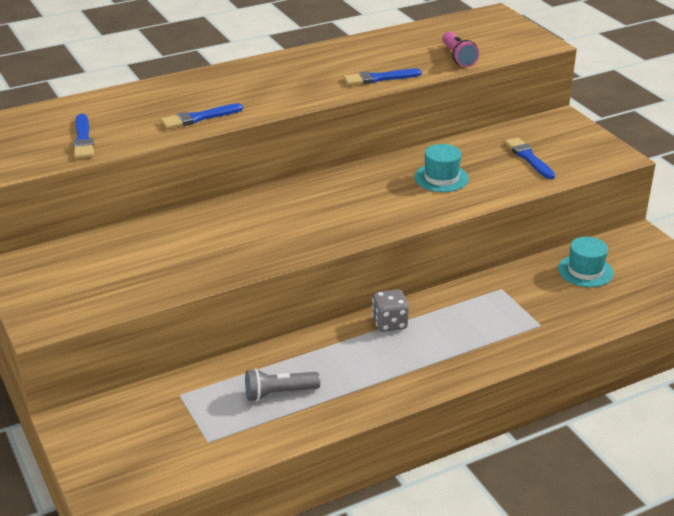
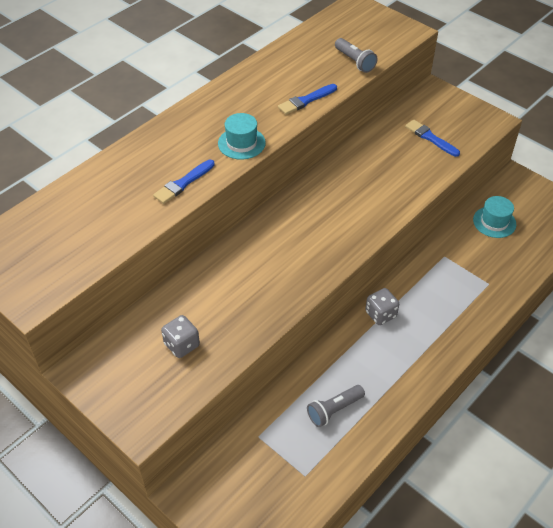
camera: 20 degrees left, 15 degrees up
blue brush [73,114,94,158] -> none
turquoise hat [415,144,469,192] -> turquoise hat moved to [218,113,266,160]
pink flashlight [442,31,479,67] -> grey flashlight [335,38,377,73]
none -> grey dice [161,315,200,358]

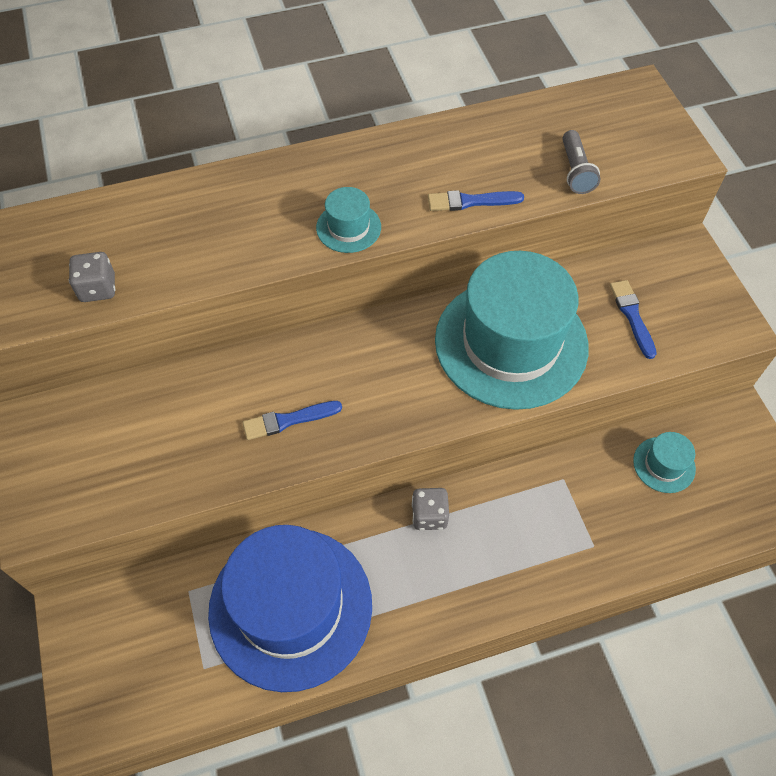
camera: 30 degrees right, 10 degrees up
blue brush [153,160,215,204] -> blue brush moved to [242,401,342,440]
grey dice [161,315,200,358] -> grey dice moved to [69,252,116,302]
grey flashlight [307,385,365,427] -> blue hat [208,525,372,692]
none -> turquoise hat [435,251,589,410]

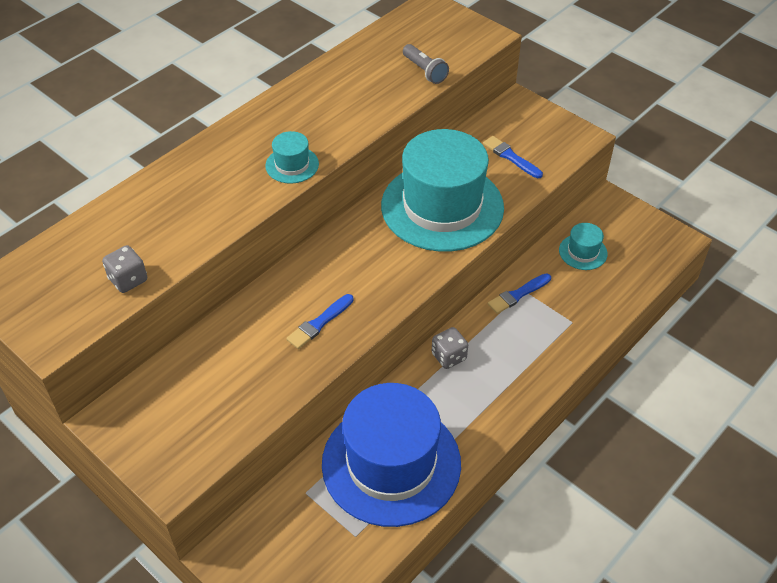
camera: 30 degrees left, 10 degrees down
blue brush [428,190,524,211] -> blue brush moved to [488,273,551,314]

